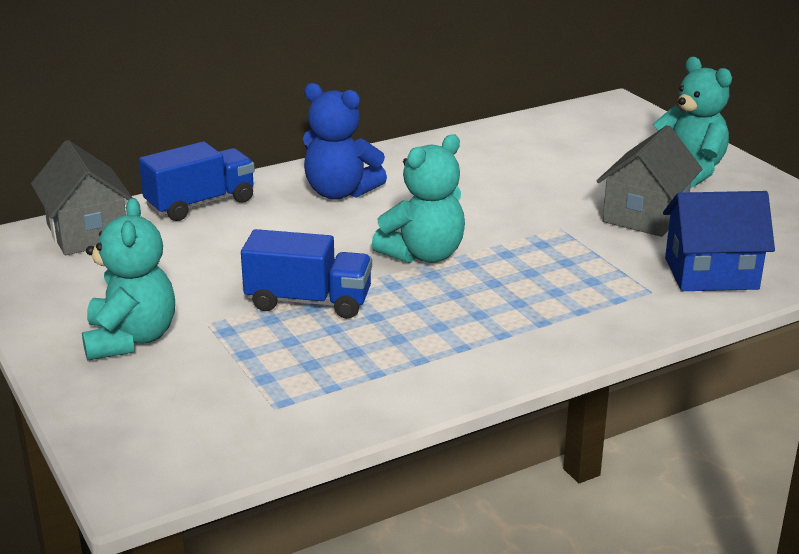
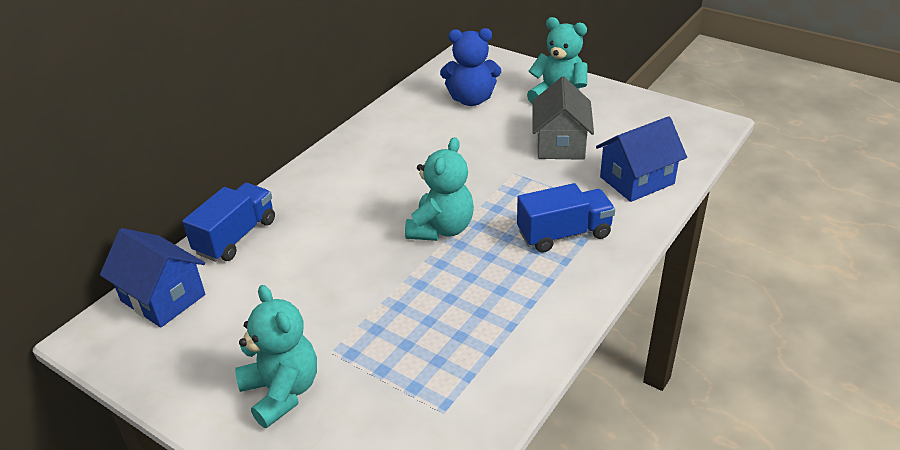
camera: 25 degrees left, 10 degrees up
grey house [31,140,133,255] -> blue house [100,228,205,328]
blue truck [241,229,372,319] -> blue truck moved to [517,183,615,252]
blue teddy bear [303,83,387,200] -> blue teddy bear moved to [440,28,501,106]

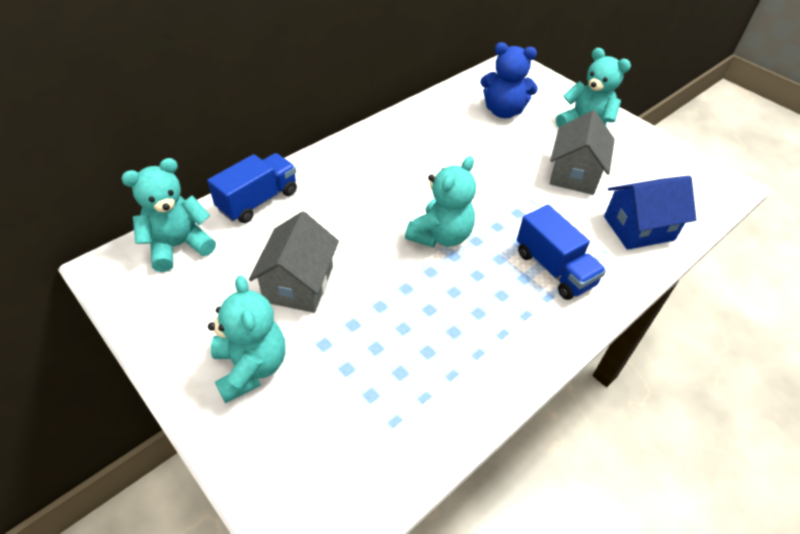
camera: 10 degrees right, 10 degrees up
blue house [100,228,205,328] -> turquoise teddy bear [121,158,216,272]
blue truck [517,183,615,252] -> blue truck turned 60 degrees clockwise [517,205,606,300]
none -> grey house [249,211,339,313]

